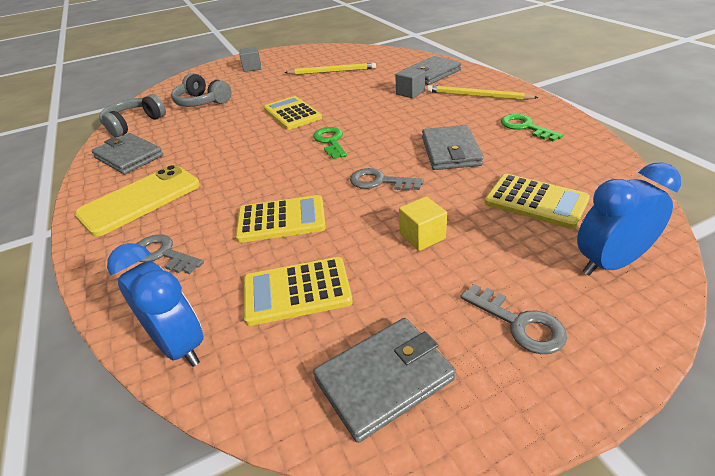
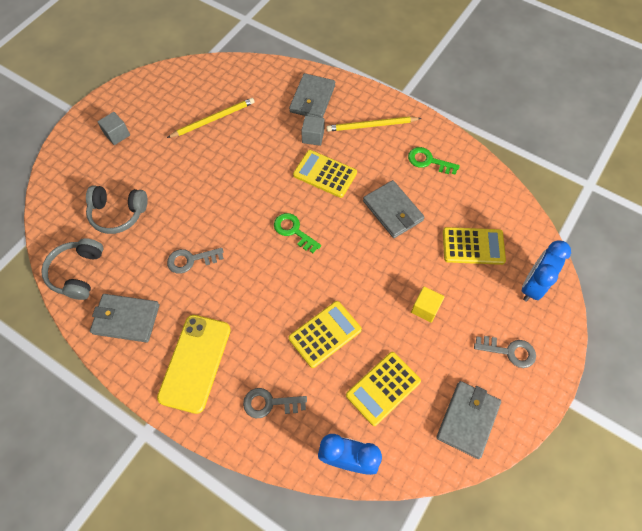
camera: 35 degrees left, 25 degrees up
yellow calculator [264,96,322,130] -> yellow calculator moved to [293,150,357,198]
grey key [350,168,424,191] -> grey key moved to [167,248,224,274]

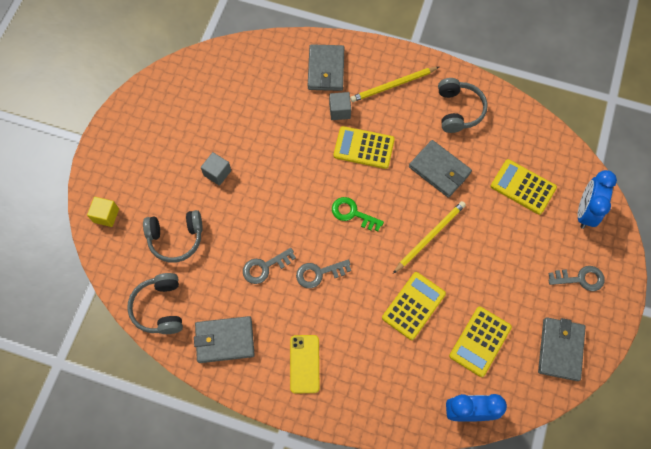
camera: 15 degrees left, 5 degrees up
grey cube [98,112,130,145] -> grey cube moved to [201,152,231,186]
yellow phone [157,315,231,414] -> yellow phone [290,335,319,393], size x0.64
yellow pencil [167,98,255,138] -> yellow pencil moved to [393,201,466,274]
grey key [243,388,307,418] -> grey key moved to [296,260,351,288]
green key [408,147,460,175] -> grey headphones [438,78,488,133]
yellow cube [411,286,444,323] -> yellow cube moved to [87,197,119,227]
yellow calculator [443,227,506,265] -> yellow calculator turned 135 degrees counterclockwise [491,159,557,215]

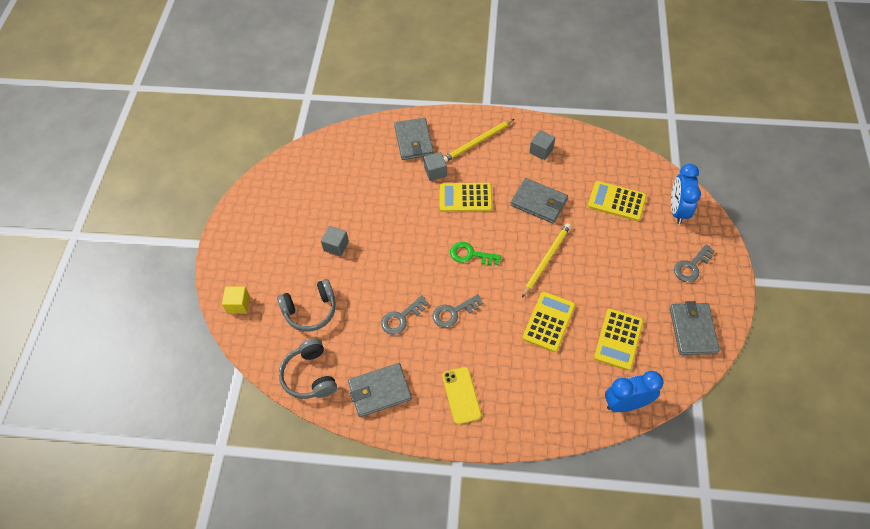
camera: 10 degrees left, 10 degrees down
grey headphones [438,78,488,133] -> grey cube [529,130,555,160]
grey key [548,266,605,291] -> grey key turned 150 degrees clockwise [674,244,715,282]

